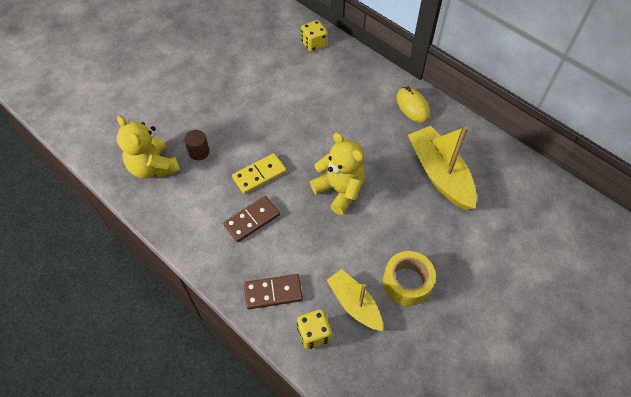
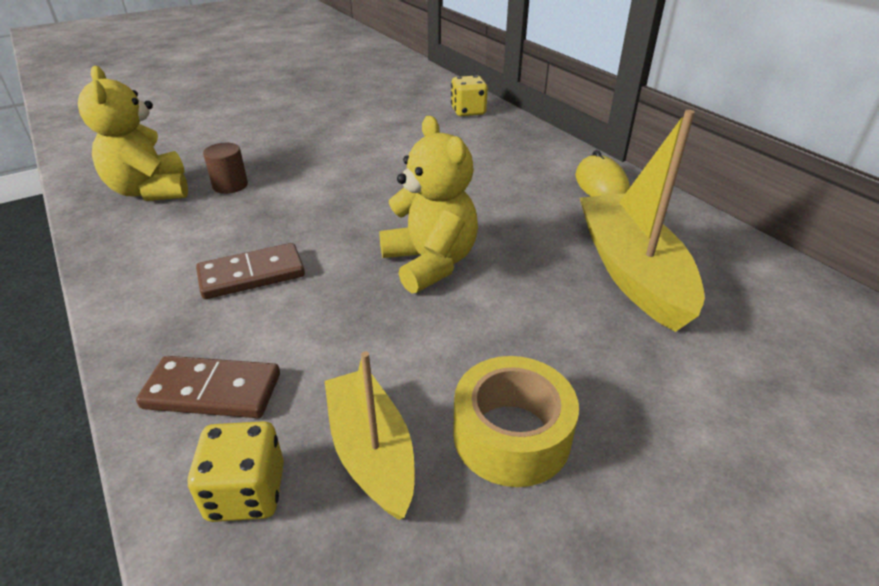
camera: 15 degrees right, 20 degrees down
yellow domino [232,153,286,194] -> none

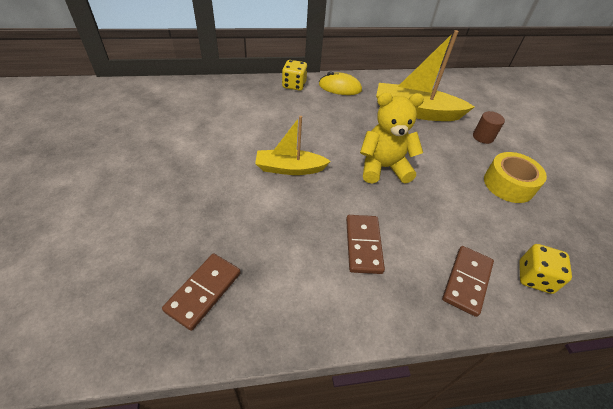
camera: 70 degrees left, 10 degrees up
yellow teddy bear [78,66,188,201] -> brown domino [162,254,241,331]
brown cylinder [203,143,248,194] -> brown cylinder moved to [473,111,505,144]
yellow boat [324,351,415,520] -> yellow boat moved to [255,116,331,175]
yellow dice [451,75,488,116] -> yellow dice moved to [282,60,307,91]

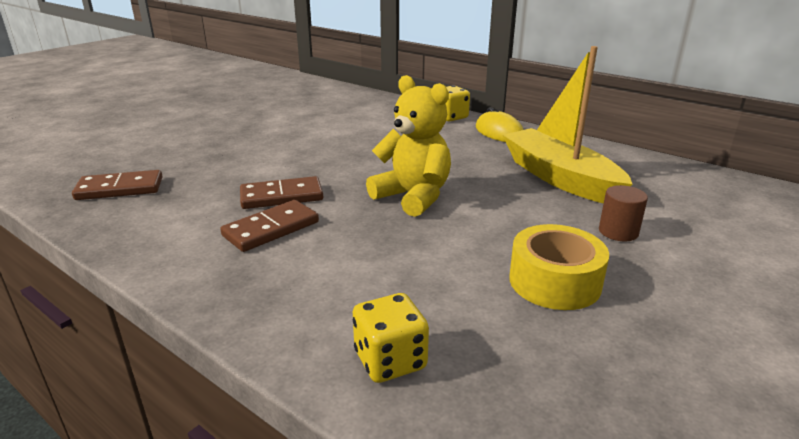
camera: 50 degrees right, 20 degrees down
yellow boat [255,116,331,175] -> none
brown domino [442,246,494,317] -> brown domino moved to [240,176,323,209]

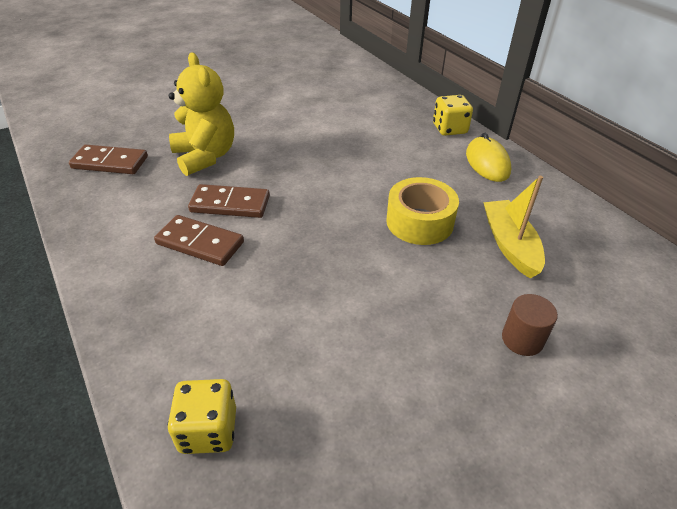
camera: 20 degrees right, 15 degrees up
brown domino [220,200,319,252] -> brown domino turned 45 degrees clockwise [154,215,244,266]
yellow teddy bear [366,75,451,217] -> yellow teddy bear moved to [169,53,234,176]
yellow boat [503,46,633,203] -> yellow boat [483,176,545,279], size x0.64
yellow tape [509,224,609,310] -> yellow tape moved to [386,177,459,245]

